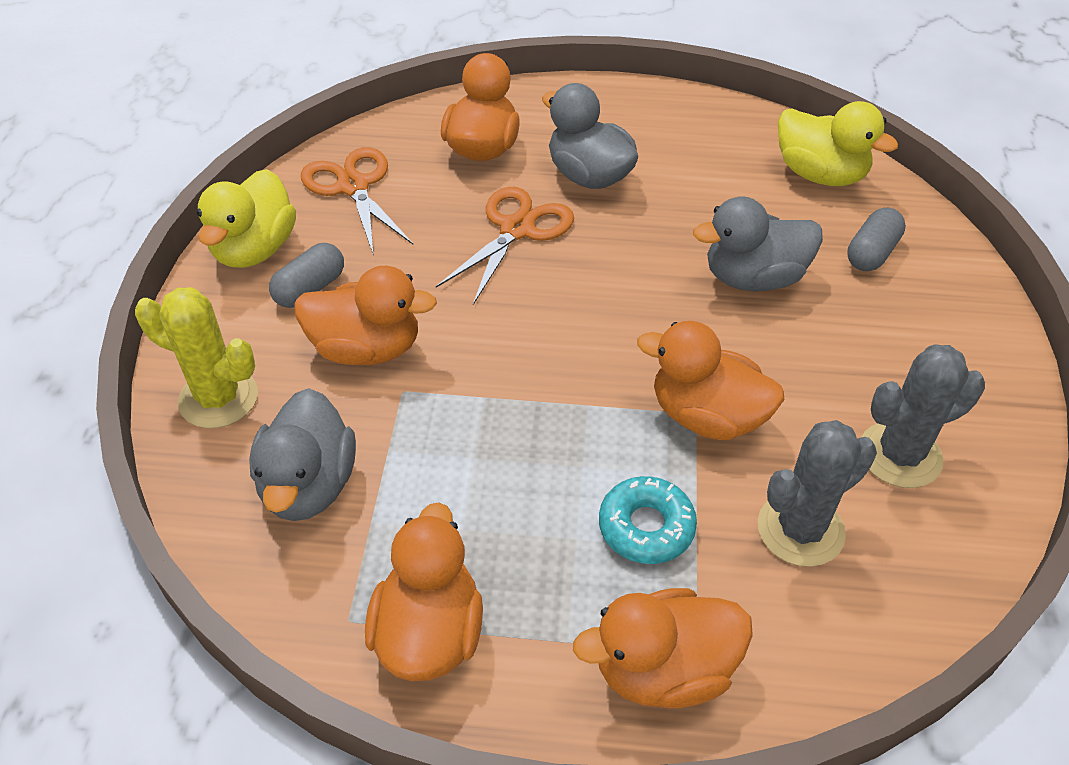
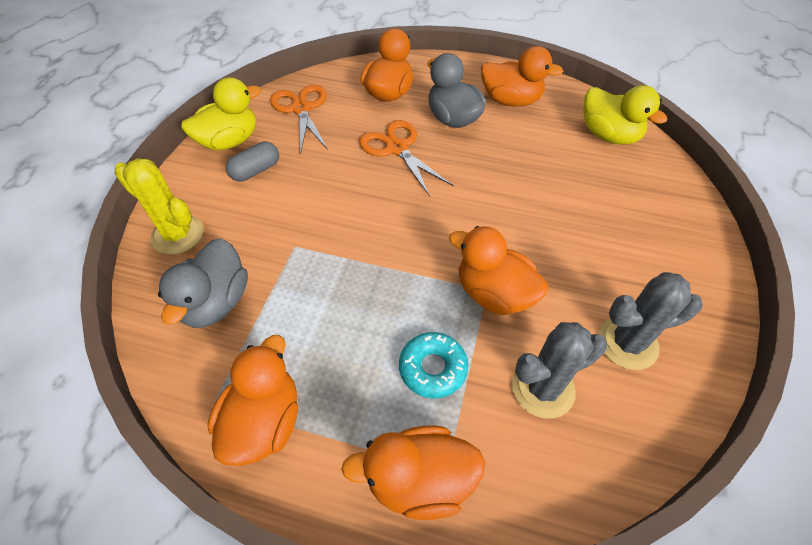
camera: 10 degrees right, 5 degrees up
yellow duck [197,169,296,268] -> yellow duck turned 150 degrees counterclockwise [181,77,261,151]
orange duck [294,266,437,365] -> orange duck moved to [481,46,564,107]
orange scissors [436,187,574,305] -> orange scissors turned 75 degrees counterclockwise [359,120,454,197]
grey duck [693,196,823,291] -> none
grey capsule [847,208,906,271] -> none

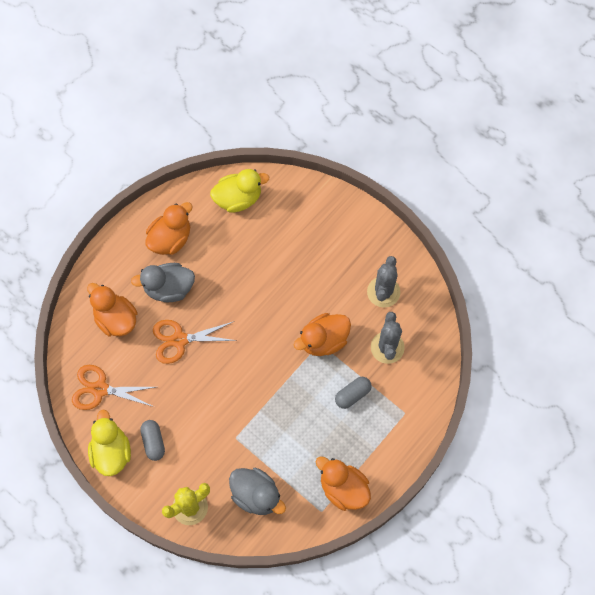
camera: 65 degrees left, 15 degrees up
orange duck [341,426,485,520] -> none
turquoise donut [399,332,468,399] -> grey capsule [335,377,372,409]

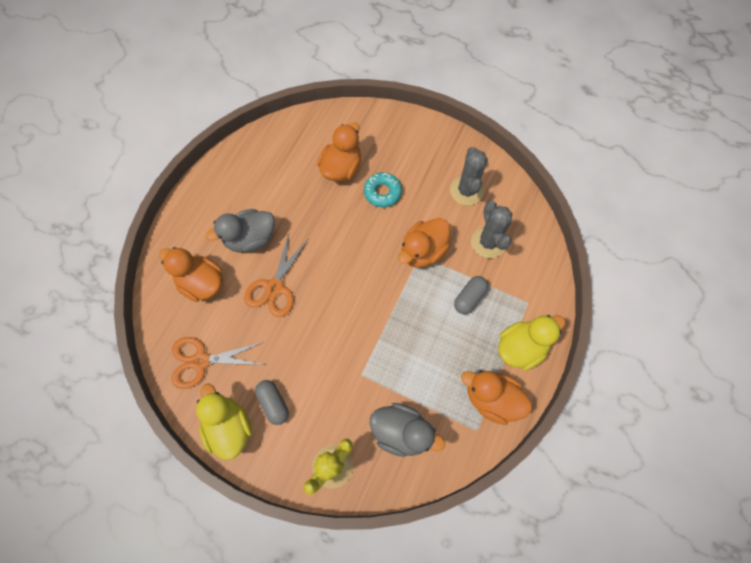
camera: 15 degrees left, 0 degrees up
orange duck [145,202,192,255] -> orange duck moved to [317,122,361,182]
orange scissors [153,320,237,364] -> orange scissors turned 45 degrees counterclockwise [244,234,309,317]
yellow duck [210,169,269,213] -> yellow duck moved to [498,315,566,371]
none -> turquoise donut [364,172,402,208]

